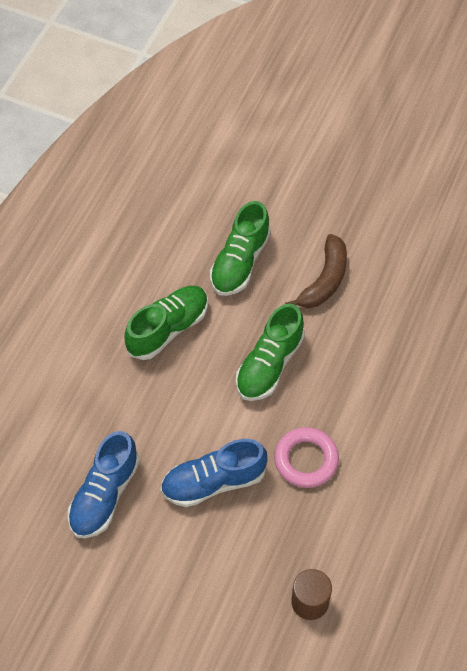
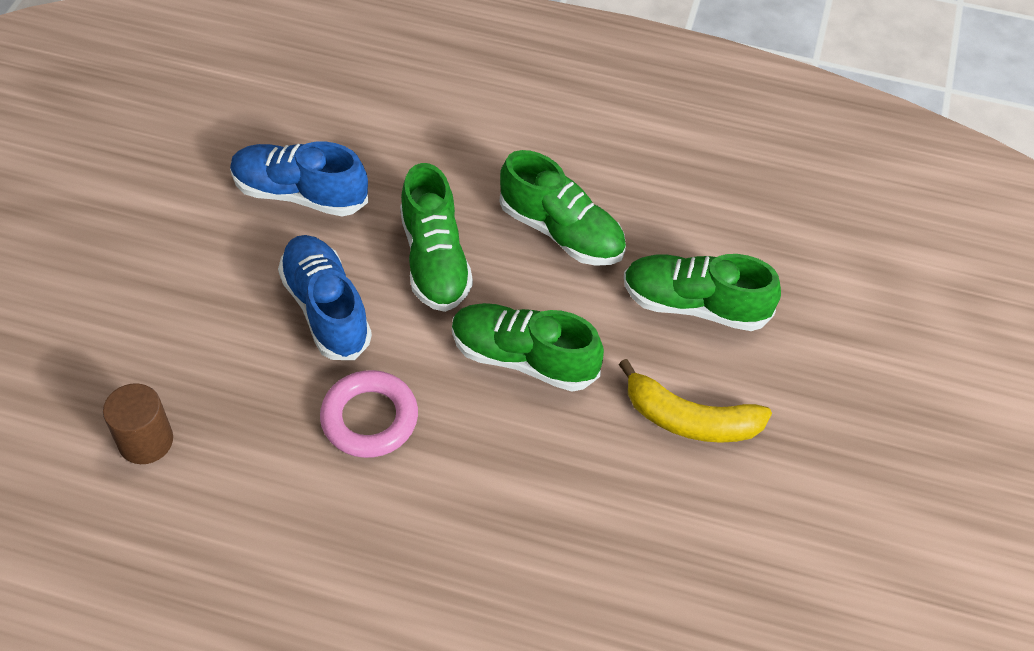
camera: 80 degrees right, 5 degrees down
brown banana [285,234,347,308] -> yellow banana [618,359,772,443]
none -> green shoe [400,163,473,312]

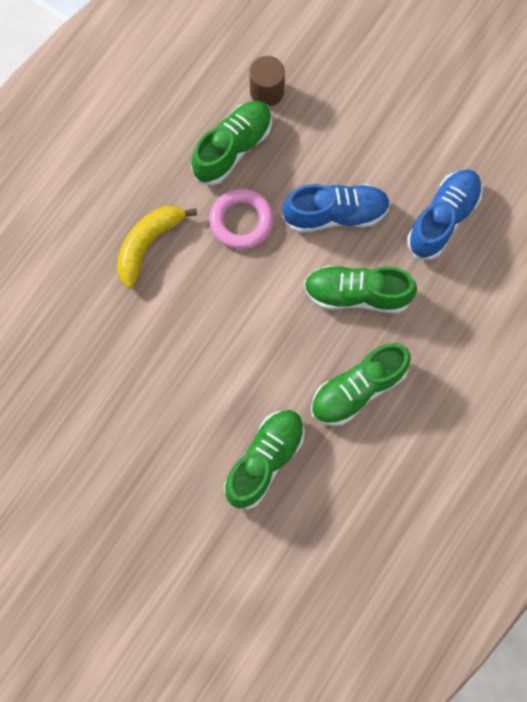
camera: 110 degrees right, 20 degrees up
green shoe [452,303,604,391] -> green shoe moved to [191,101,272,185]
yellow banana [618,359,772,443] -> yellow banana moved to [117,206,197,289]

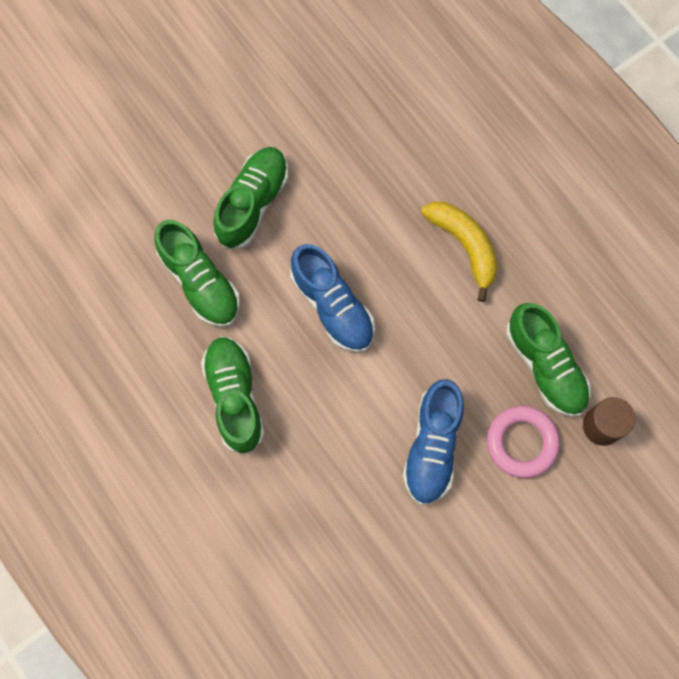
camera: 110 degrees right, 0 degrees up
pink ring [209,188,274,250] -> pink ring moved to [487,406,560,478]
green shoe [304,266,417,313] -> green shoe moved to [213,147,288,250]
blue shoe [407,169,483,260] -> blue shoe moved to [290,244,375,353]

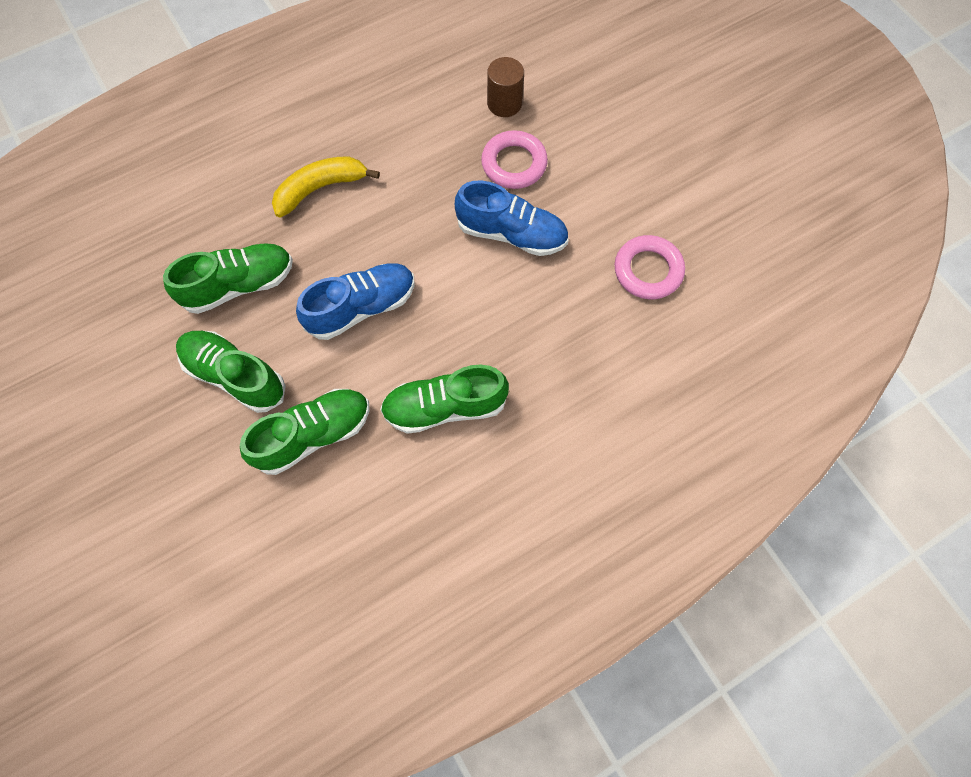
camera: 85 degrees left, 5 degrees down
green shoe [506,303,591,417] -> green shoe moved to [163,243,293,314]
none -> pink ring [615,235,685,299]

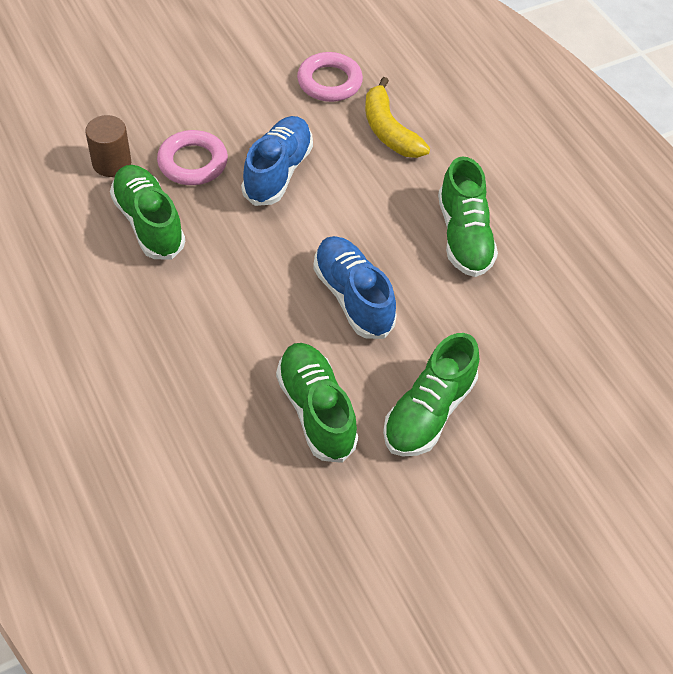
camera: 90 degrees left, 15 degrees down
green shoe [240,389,369,475] -> green shoe moved to [110,165,185,259]
yellow banana [272,157,380,217] -> yellow banana moved to [365,77,430,158]

